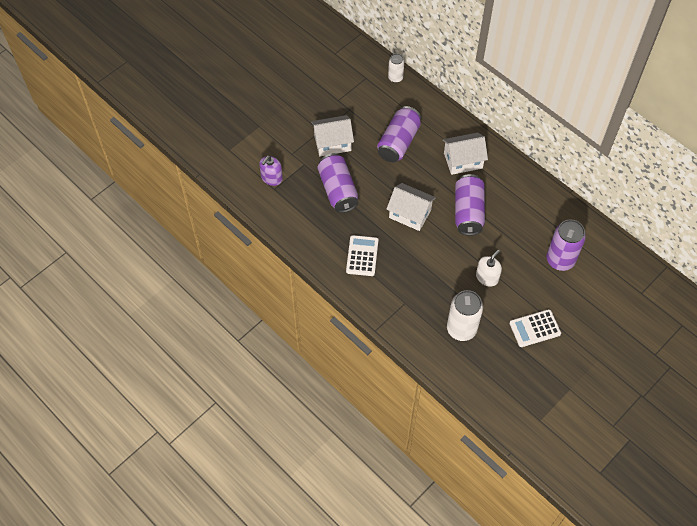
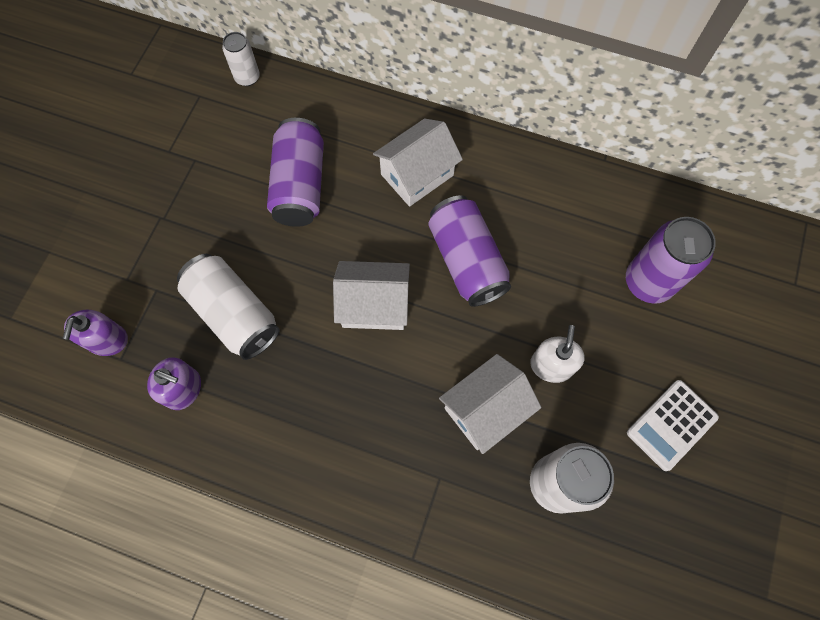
camera: 25 degrees left, 10 degrees up
white house [311,115,354,156] -> white house moved to [439,354,541,454]
purple can [318,153,358,213] -> white can [177,254,280,360]
white calculator [346,235,378,276] -> none
none -> purple soap dispenser [147,357,201,410]

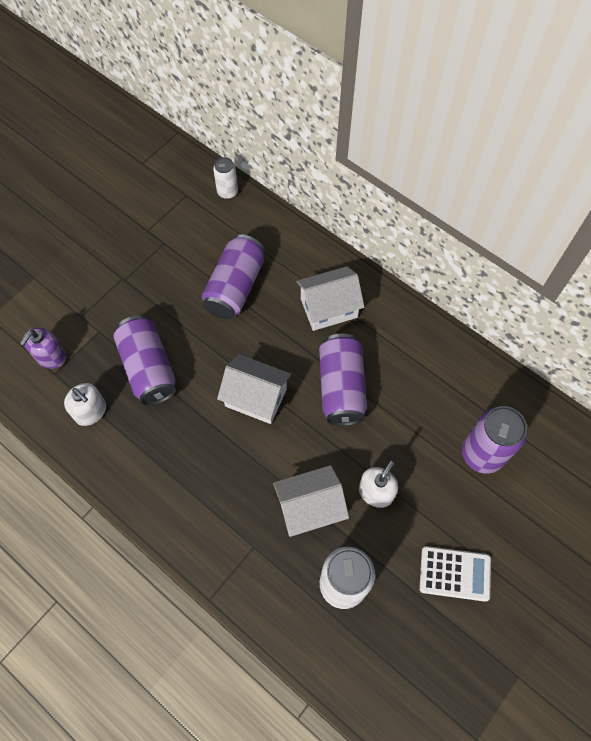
camera: 20 degrees right, 5 degrees down
purple soap dispenser [147,357,201,410] -> white soap dispenser [64,383,106,426]
white can [177,254,280,360] -> purple can [114,316,176,406]
white calculator [627,380,719,471] -> white calculator turned 150 degrees counterclockwise [419,546,491,602]

